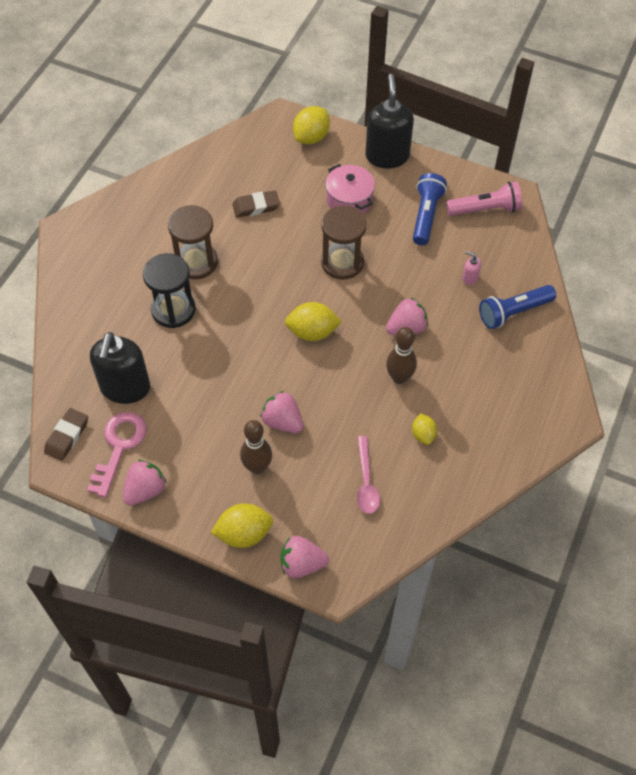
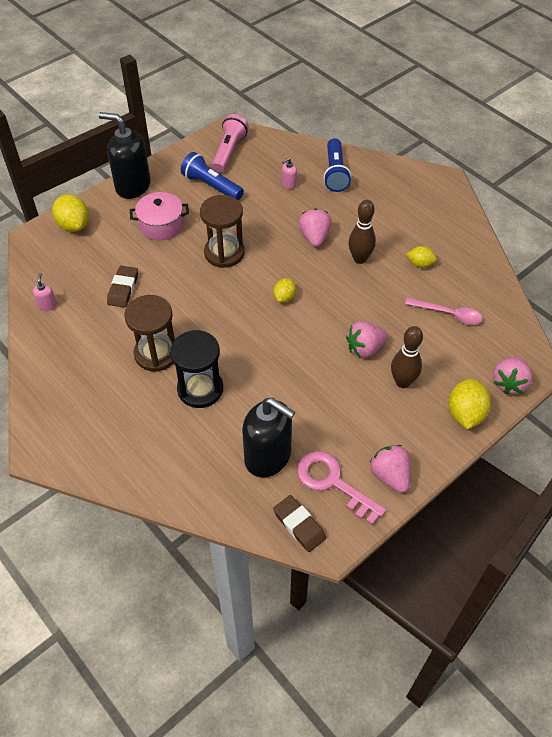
camera: 65 degrees left, 5 degrees down
yellow lemon [285,302,342,341] -> yellow lemon [274,278,296,303], size x0.60
none -> pink soap dispenser [33,273,57,311]

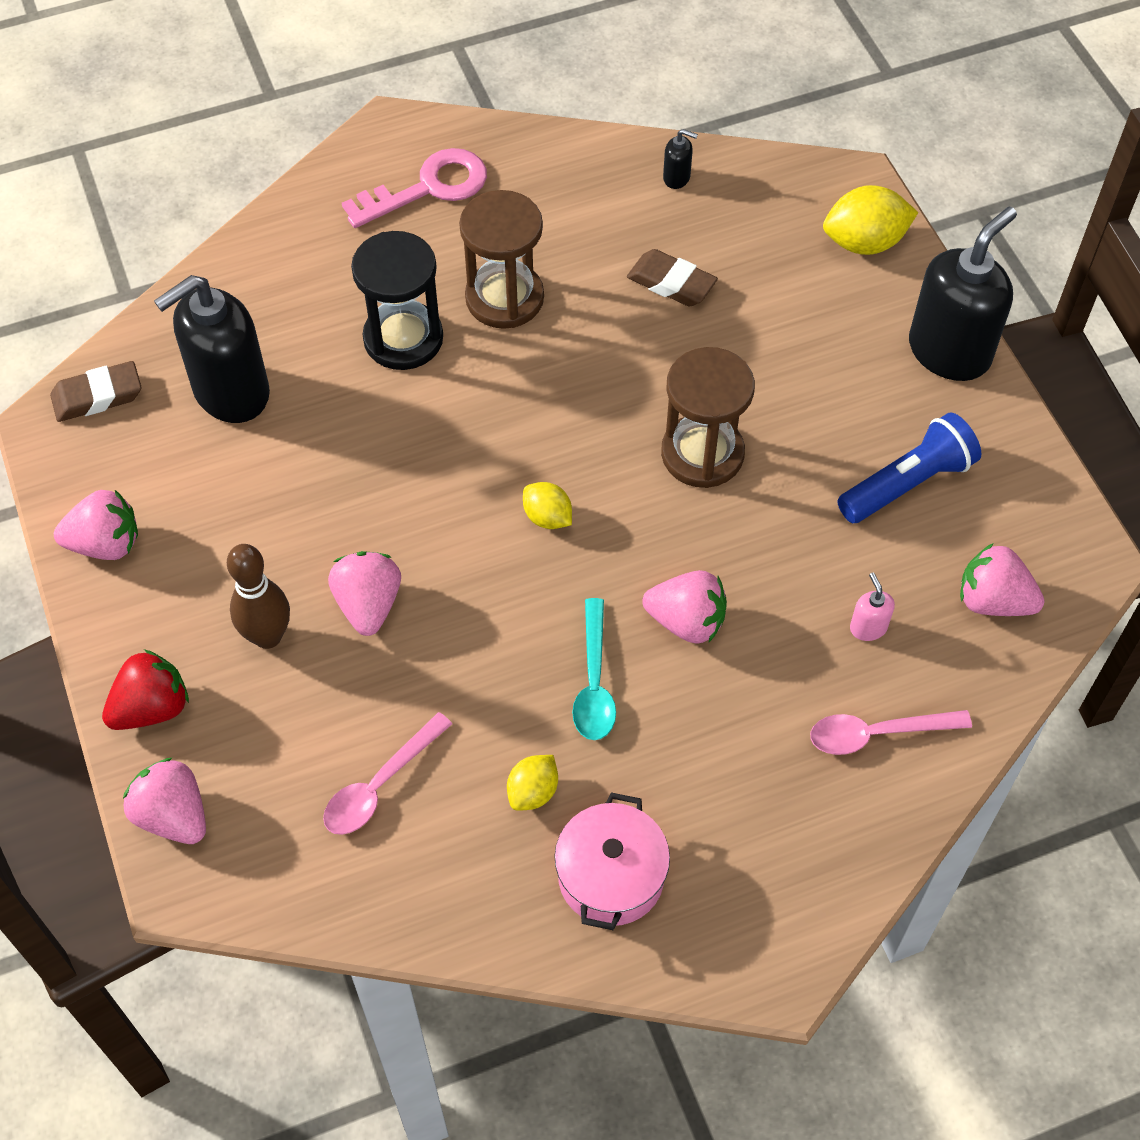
camera: 110 degrees right, 5 degrees up
pink soap dispenser [33,273,57,311] -> black soap dispenser [663,129,698,189]
pink pot [130,192,189,240] -> pink pot moved to [555,792,670,930]
pink flashlight [212,114,248,173] -> none
pink key [297,451,386,525] -> pink key moved to [342,148,487,228]
blue flashlight [323,138,351,192] -> pink spoon [810,710,972,755]
brown bowling pin [348,200,376,264] -> turquoise spoon [572,598,616,740]
yellow lemon [448,378,491,429] -> red strawberry [102,649,189,730]
none -> pink strawberry [960,543,1045,616]

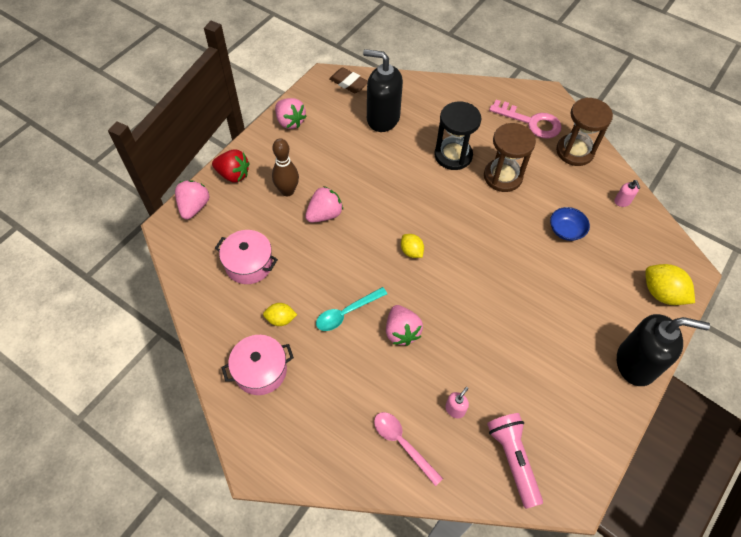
camera: 55 degrees right, 0 degrees up
pink spoon [323,712,452,835] -> pink pot [215,230,278,284]
yellow lemon [523,482,572,529] -> yellow lemon turned 45 degrees counterclockwise [401,234,424,258]
brown eraser [627,249,718,306] -> blue bowl [550,207,590,241]
brown hourglass [661,347,755,488] -> brown hourglass moved to [556,98,613,166]
black soap dispenser [663,129,698,189] -> pink soap dispenser [614,180,640,207]
blue flashlight [837,412,981,523] -> none
pink strawberry [960,543,1045,616] -> pink flashlight [487,413,543,509]

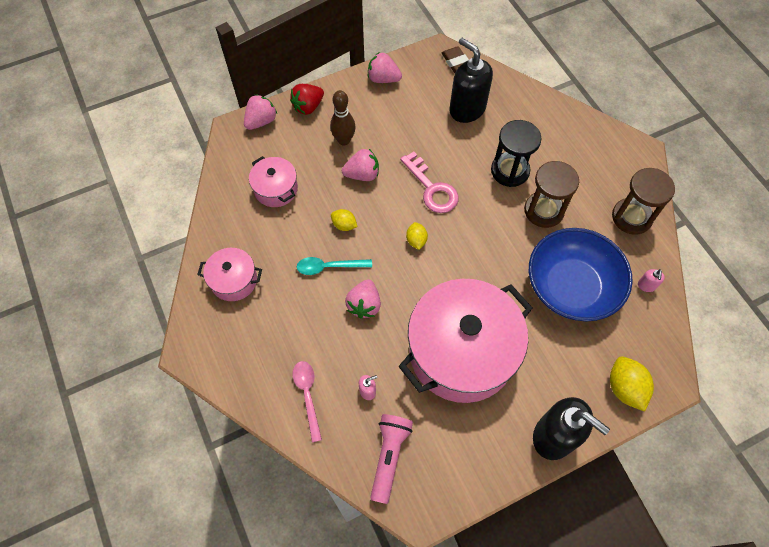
camera: 30 degrees right, 5 degrees up
red strawberry [212,150,250,183] -> red strawberry turned 90 degrees clockwise [290,84,324,115]
yellow lemon [263,303,297,326] -> yellow lemon moved to [331,209,358,231]
pink strawberry [275,98,307,129] -> pink strawberry turned 120 degrees clockwise [368,53,402,83]
pink key [489,100,562,139] -> pink key moved to [400,151,459,213]
blue bowl [550,207,590,241] -> blue bowl [529,228,633,321], size x2.48
none -> pink pot [399,279,532,403]

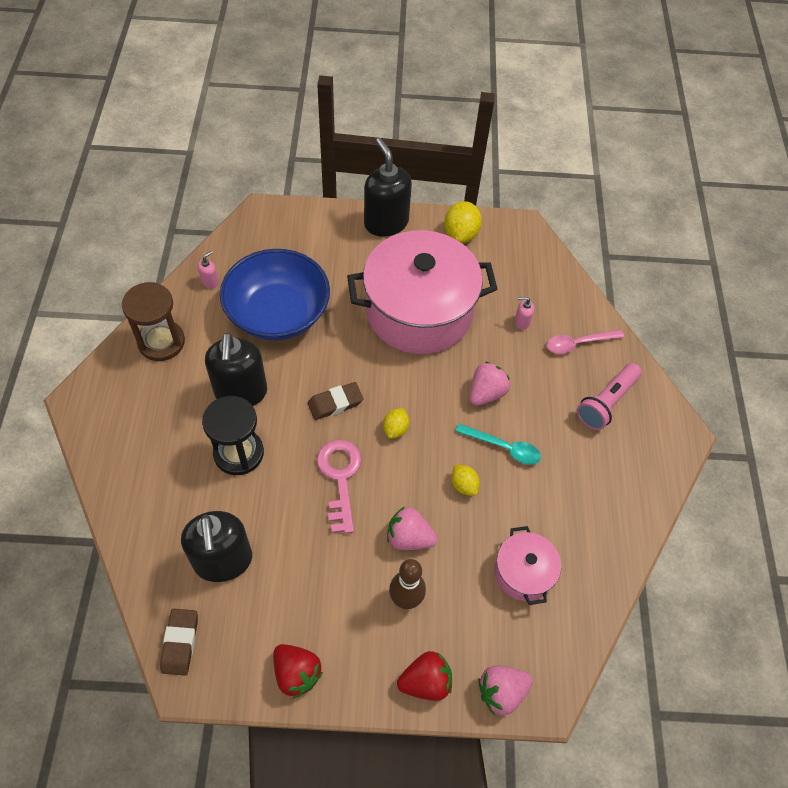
camera: 155 degrees left, 5 degrees down
pink pot [197,248,262,301] -> none
pink spoon [292,361,322,442] -> pink spoon turned 60 degrees clockwise [547,329,624,354]
pink strawberry [368,53,402,83] -> red strawberry [273,644,323,698]
pink flashlight [370,414,413,504] -> pink flashlight moved to [577,363,642,430]
brown hourglass [524,161,579,228] -> black soap dispenser [205,332,267,406]
yellow lemon [610,357,654,412] -> yellow lemon moved to [444,201,482,243]
none -> brown eraser [308,382,363,420]

